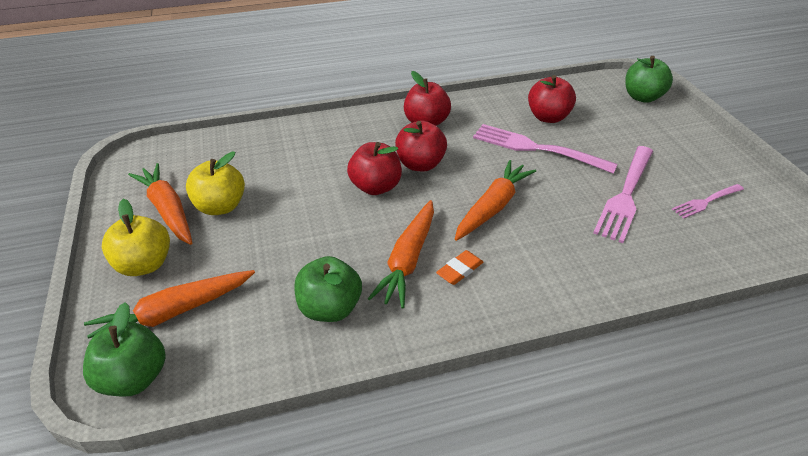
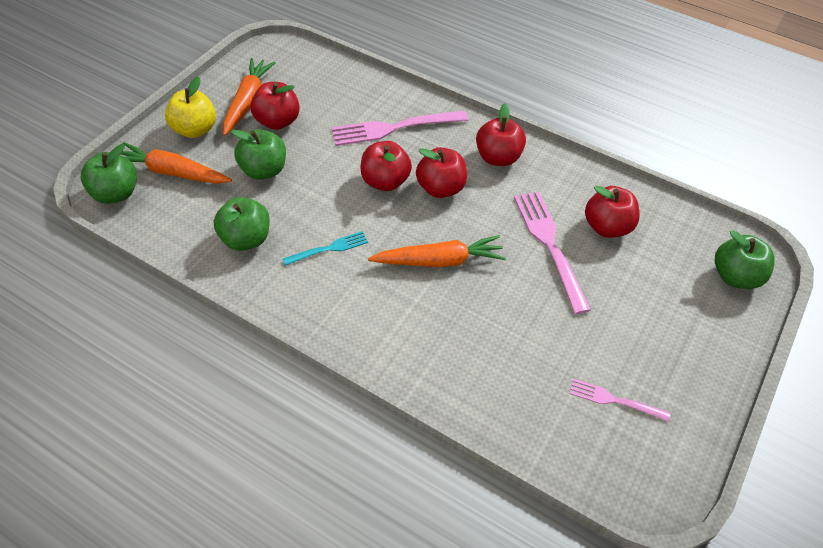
camera: 45 degrees right, 10 degrees up
yellow apple [186,152,245,215] -> red apple [250,82,300,130]
orange carrot [368,200,434,309] -> turquoise fork [282,231,368,266]
orange eraser [436,250,483,285] -> none
pink fork [593,146,653,243] -> pink fork moved to [331,111,469,146]
none -> green apple [231,129,286,180]

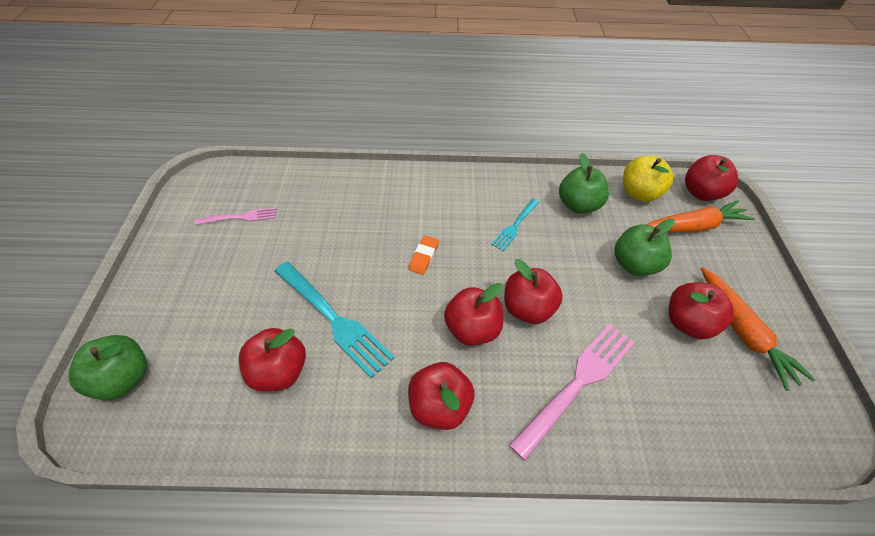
camera: 150 degrees right, 0 degrees up
green apple [81,144,137,204] -> red apple [685,155,738,201]
yellow apple [165,77,216,138] -> yellow apple moved to [623,156,673,202]
orange carrot [368,235,506,267] -> orange eraser [409,235,439,275]
pink fork [514,191,591,314] -> turquoise fork [275,262,395,378]

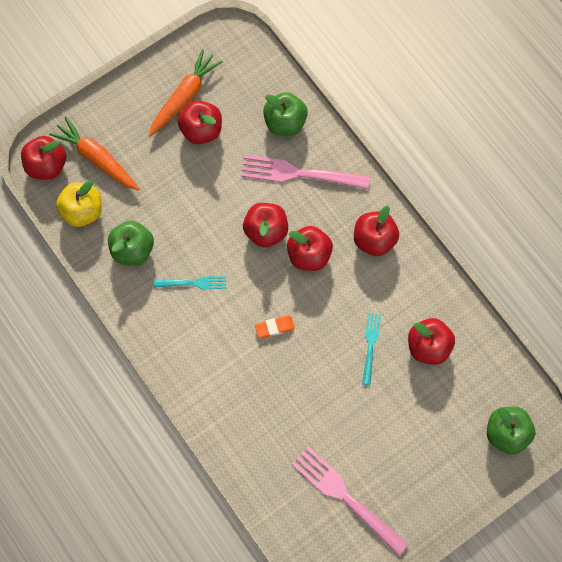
camera: 125 degrees left, 20 degrees up
pink fork [195,208,276,225] -> pink fork [291,446,409,556], size x1.81
turquoise fork [275,262,395,378] -> turquoise fork [362,313,381,385], size x0.55
green apple [614,218,675,276] -> green apple moved to [263,92,308,136]

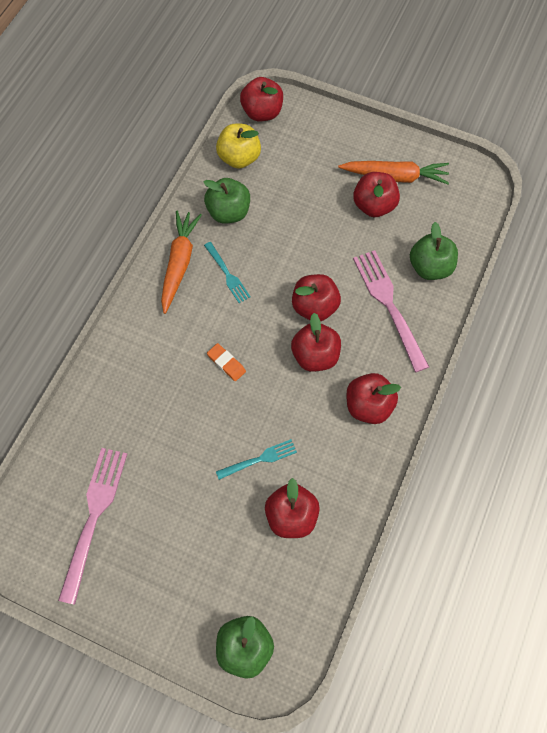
camera: 60 degrees right, 5 degrees down
orange carrot [49,117,140,191] -> orange carrot moved to [161,211,202,314]

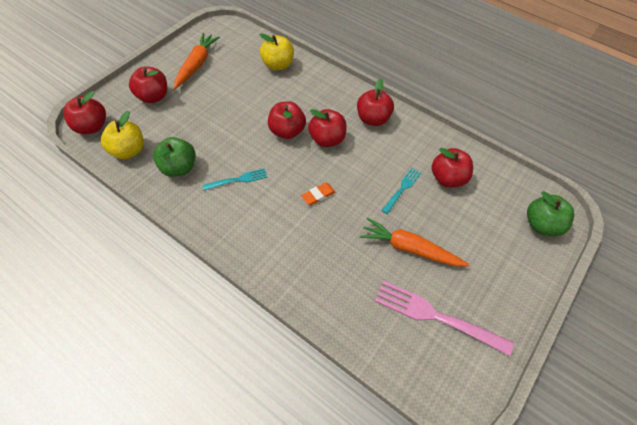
camera: 80 degrees left, 10 degrees down
orange carrot [161,211,202,314] -> orange carrot moved to [360,217,469,266]
turquoise fork [216,439,297,480] -> turquoise fork turned 45 degrees clockwise [381,168,421,214]
red apple [353,172,400,217] -> red apple moved to [129,67,167,103]
pink fork [353,250,429,372] -> none
green apple [410,222,458,280] -> yellow apple [259,33,294,70]

